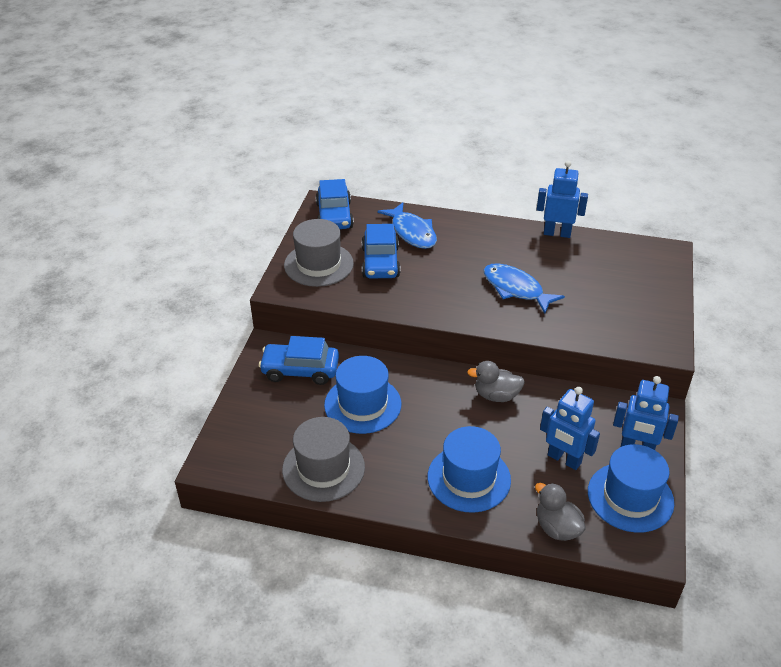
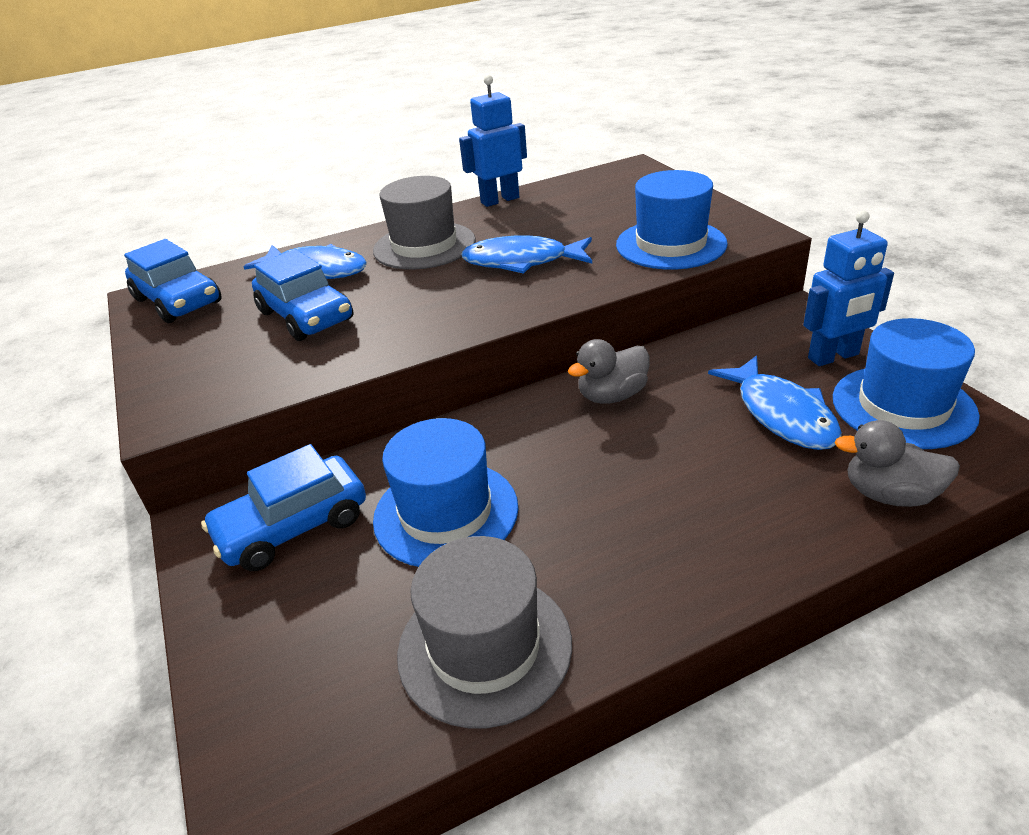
camera: 35 degrees left, 5 degrees down
grey hat [284,219,354,287] -> grey hat moved to [373,176,476,270]
blue hat [428,426,511,513] -> blue hat moved to [616,170,728,270]
blue robot [540,387,600,470] -> blue fish [708,355,842,450]

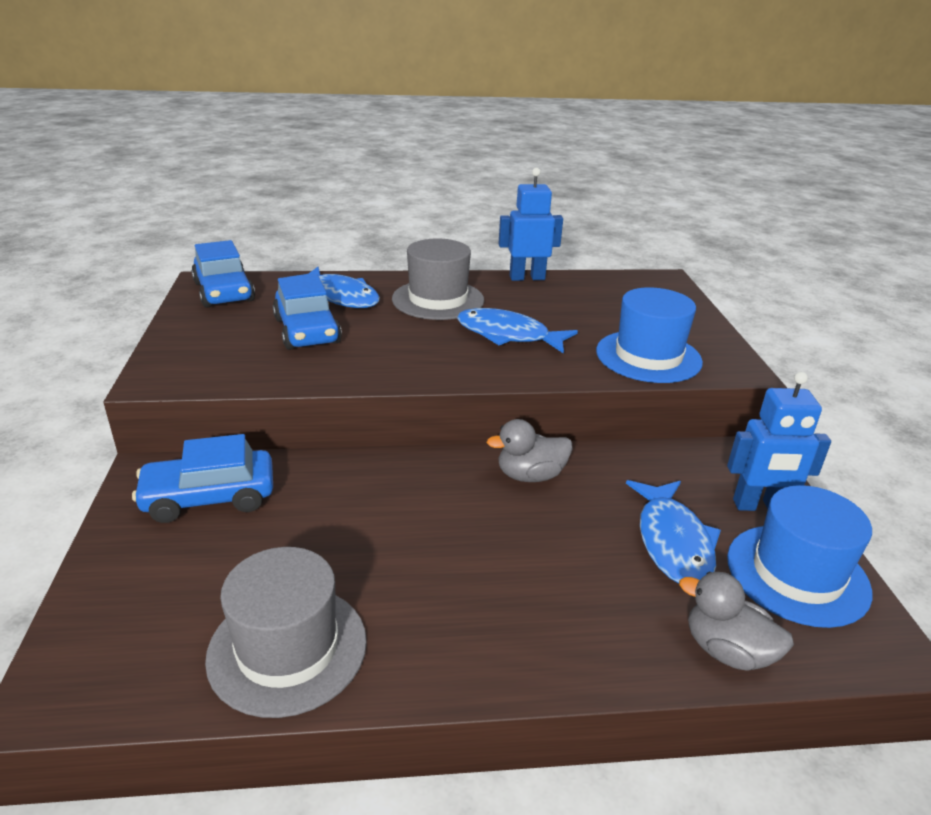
camera: 15 degrees right, 5 degrees down
blue hat [373,418,518,567] -> none

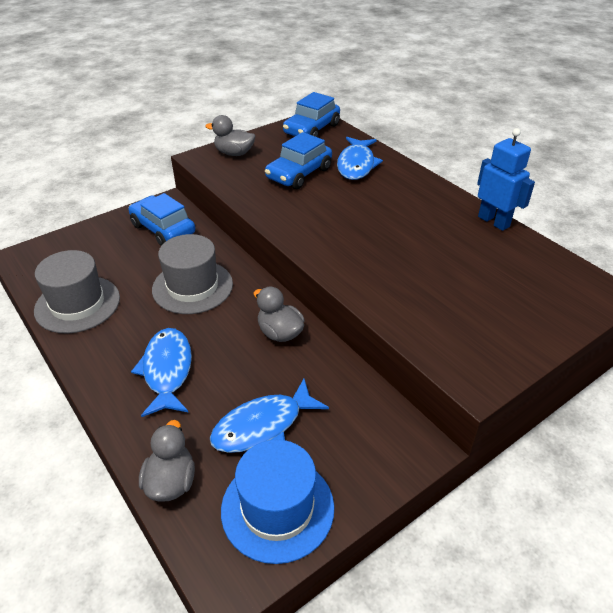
camera: 60 degrees right, 10 degrees up
grey hat [392,238,484,320] -> grey hat moved to [152,234,233,314]
blue fish [457,308,578,354] -> blue fish moved to [131,328,192,417]
blue hat [596,287,703,383] -> none
blue robot [727,372,831,511] -> none
none -> grey duck [205,115,255,156]

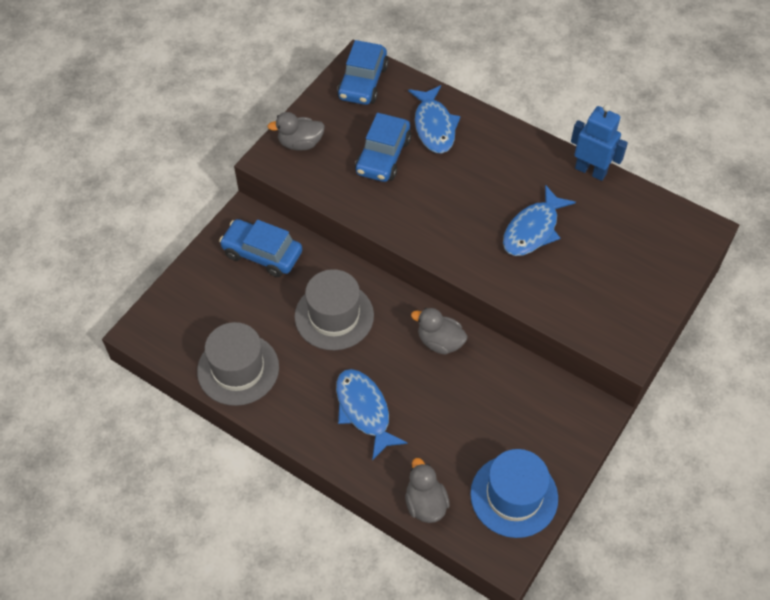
camera: 20 degrees left, 15 degrees up
blue fish [210,379,329,453] -> blue fish moved to [503,185,576,256]

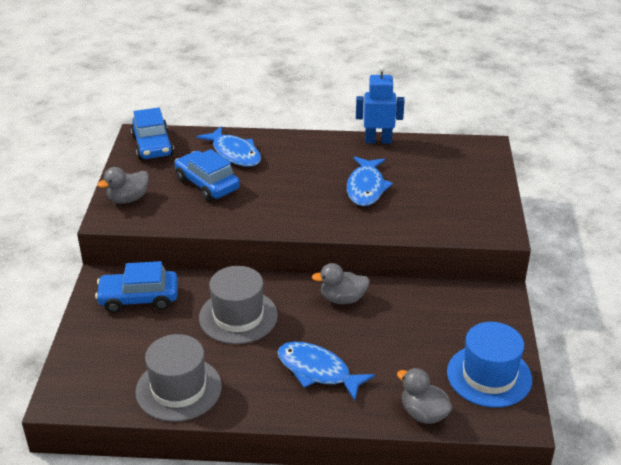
camera: 30 degrees left, 20 degrees down
blue car [355,113,411,182] -> blue car turned 150 degrees clockwise [175,149,240,201]

